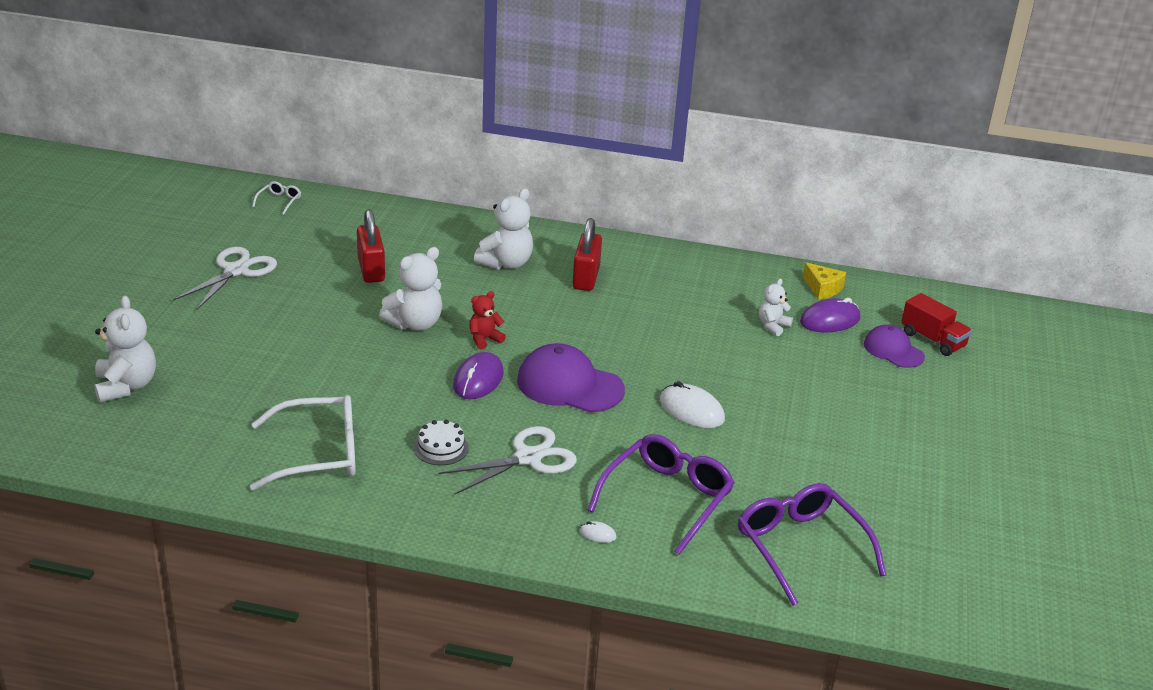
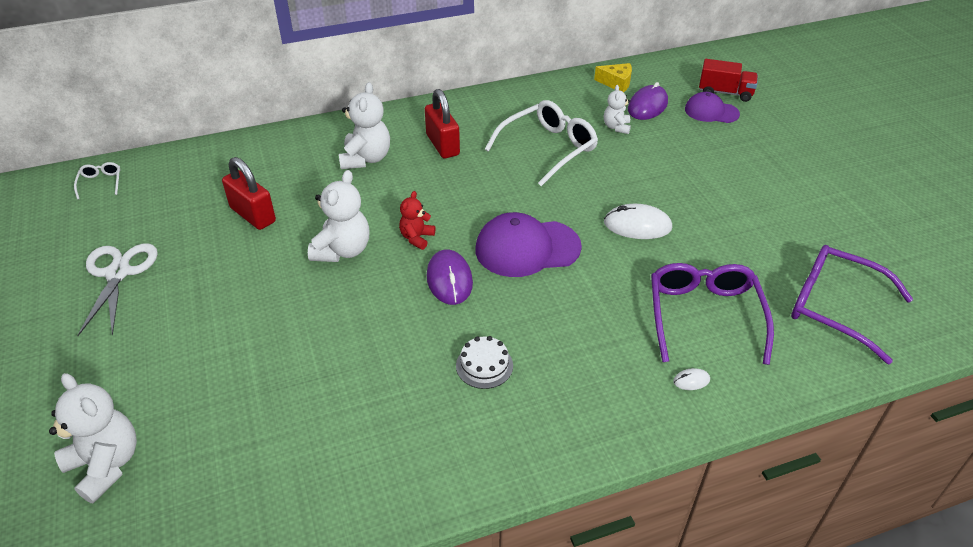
camera: 30 degrees left, 10 degrees up
white glasses [250,395,356,490] -> white glasses moved to [485,100,598,186]
white scissors [438,426,577,495] -> none

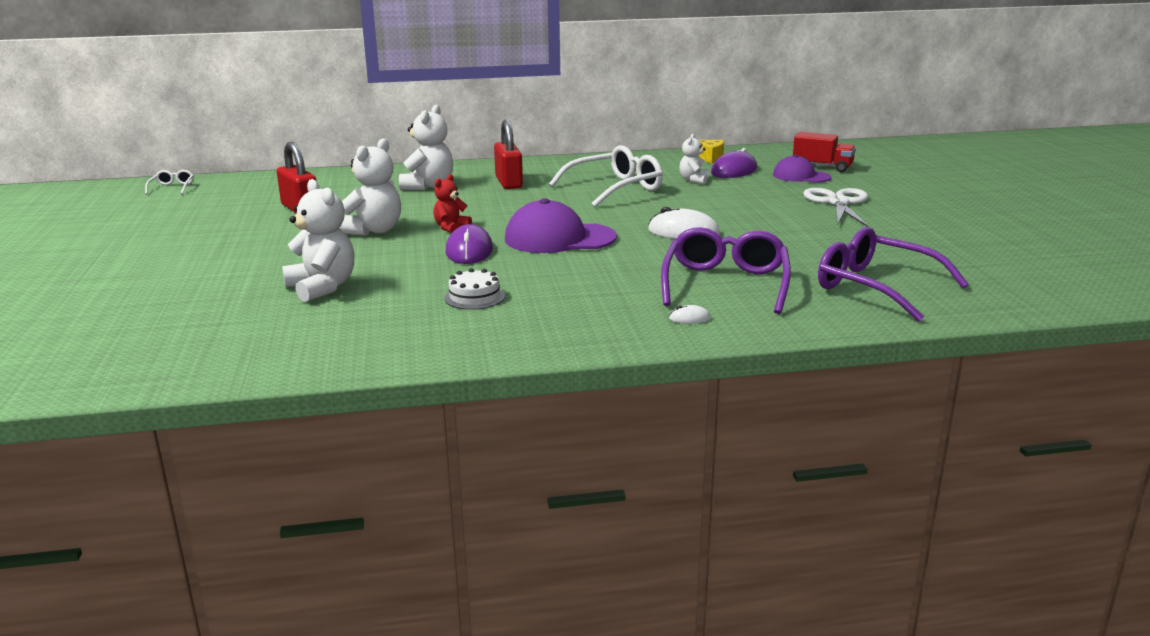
camera: 10 degrees right, 20 degrees down
white teddy bear [49,373,137,503] -> white teddy bear moved to [282,179,354,302]
white scissors [77,243,158,336] -> white scissors moved to [803,188,869,227]

